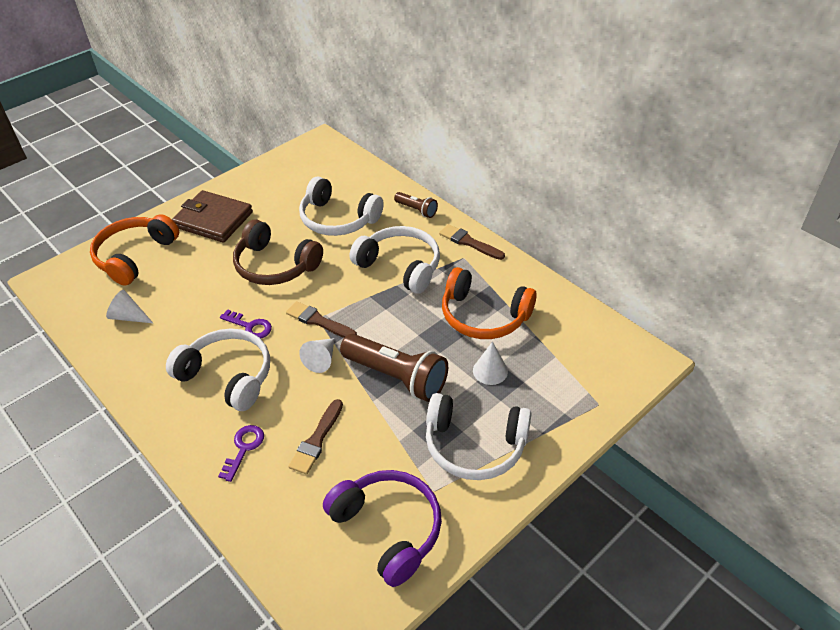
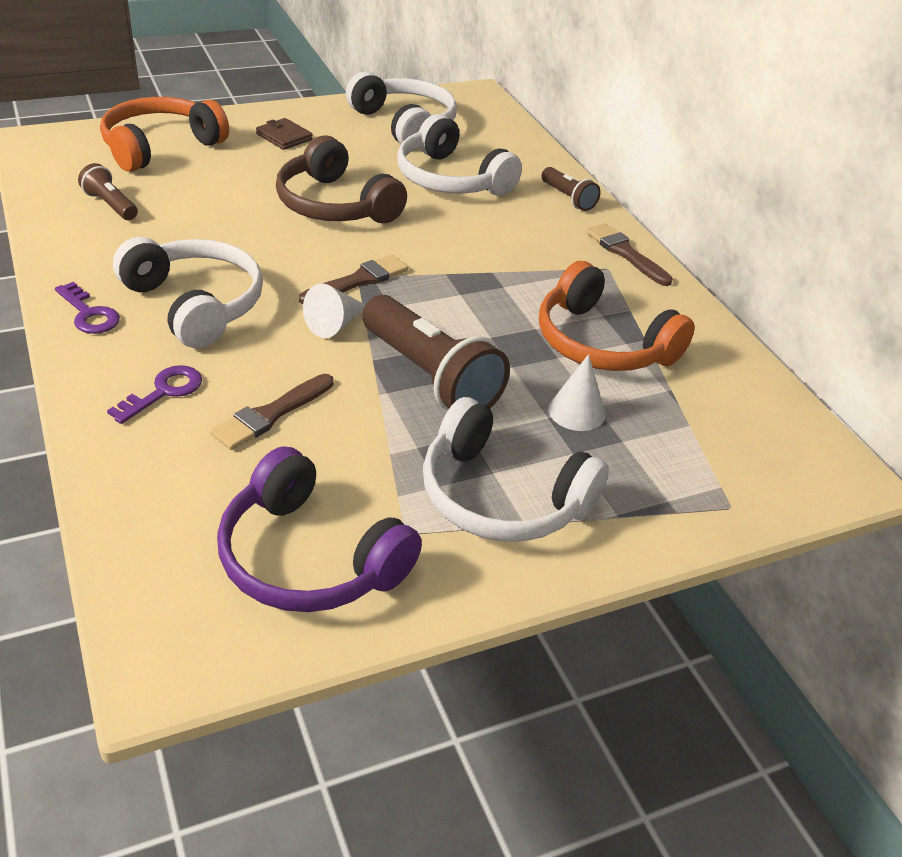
camera: 15 degrees right, 5 degrees down
white cone [106,290,153,323] -> brown flashlight [78,163,138,220]
brown wallet [172,190,253,243] -> brown wallet [256,118,313,150], size x0.50
purple key [220,309,272,339] -> purple key moved to [55,282,120,334]
brown brush [286,301,357,338] -> brown brush turned 90 degrees clockwise [299,255,408,304]
purple headphones [323,470,442,587] -> purple headphones turned 150 degrees clockwise [217,446,422,612]
white headphones [350,226,440,294] -> white headphones moved to [346,71,457,144]

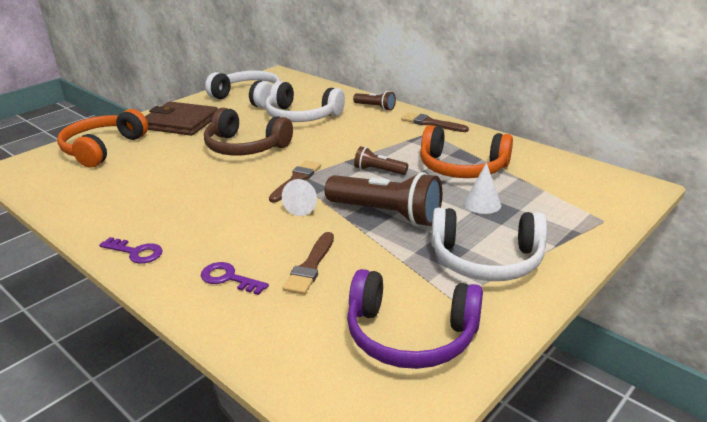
camera: 20 degrees left, 10 degrees down
brown flashlight [78,163,138,220] -> brown flashlight moved to [354,146,408,175]
purple key [107,365,202,424] -> purple key turned 75 degrees counterclockwise [201,262,269,295]
white headphones [113,237,263,348] -> none
brown wallet [256,118,313,150] -> brown wallet [145,101,218,136], size x1.99

